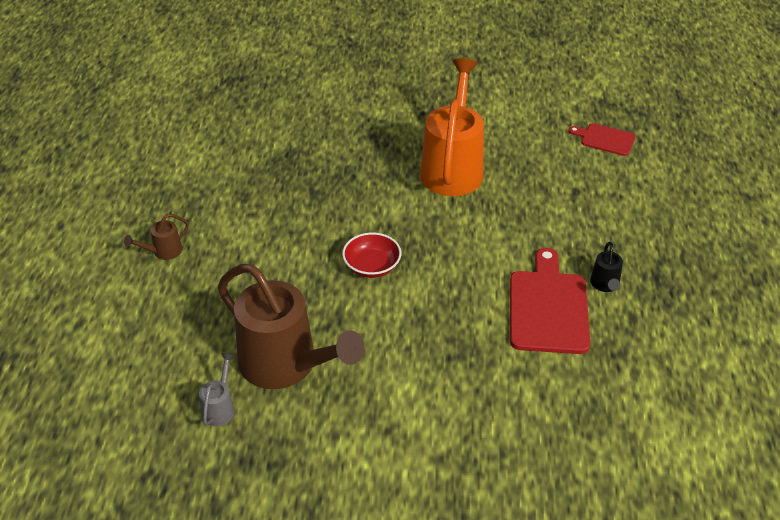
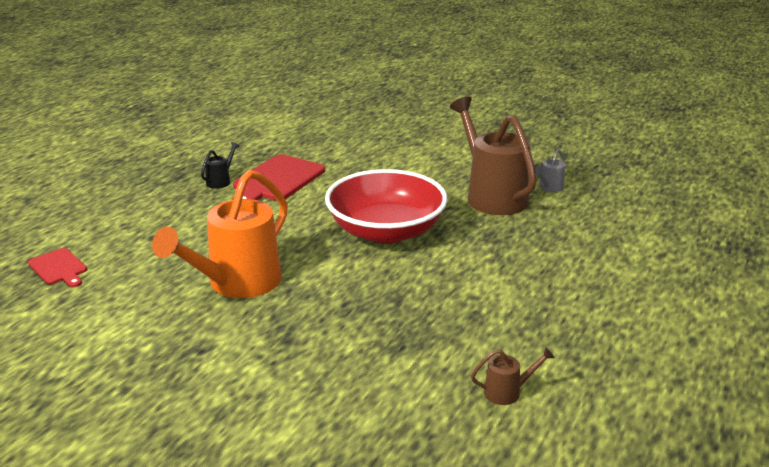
camera: 155 degrees left, 15 degrees down
brown watering can [124,214,189,260] -> brown watering can moved to [471,347,555,405]
red bowl [342,233,401,278] -> red bowl [325,169,447,244], size x2.20

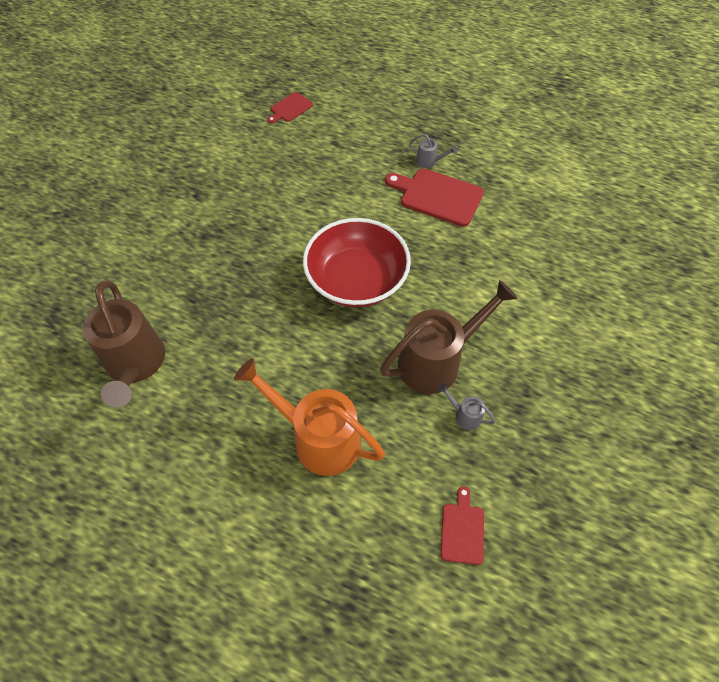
camera: 85 degrees right, 30 degrees up
orange watering can [152,170,288,298] -> orange watering can moved to [234,358,385,476]
black watering can [201,142,240,189] -> grey watering can [410,134,457,168]
brown watering can [471,347,555,405] -> brown watering can [83,281,165,407], size x2.43
none -> red cutting board [441,486,484,565]

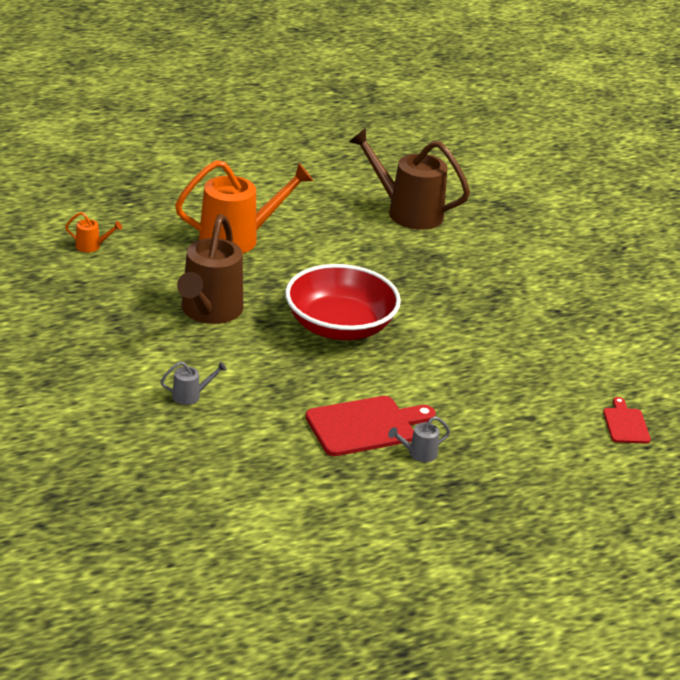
camera: 130 degrees right, 25 degrees down
grey watering can [438,383,495,430] -> grey watering can moved to [160,362,227,405]
red cutting board [441,486,484,565] -> orange watering can [65,212,122,252]

